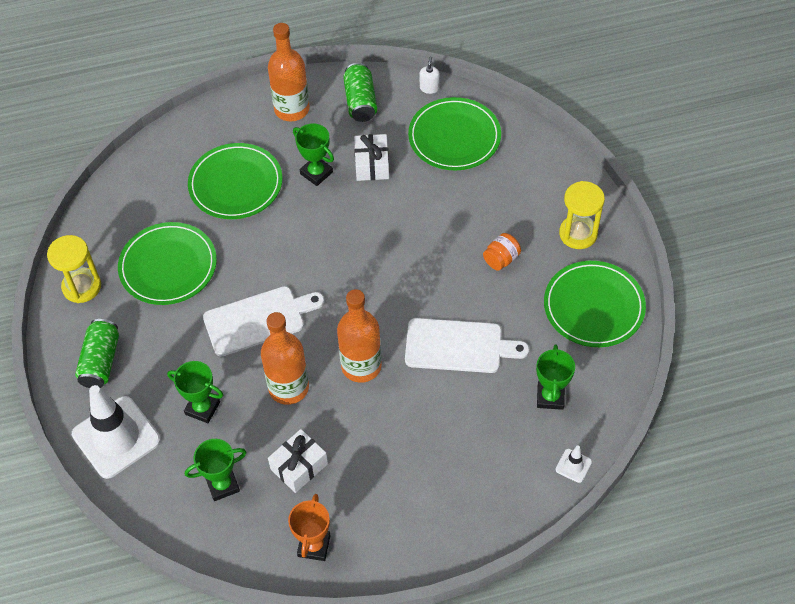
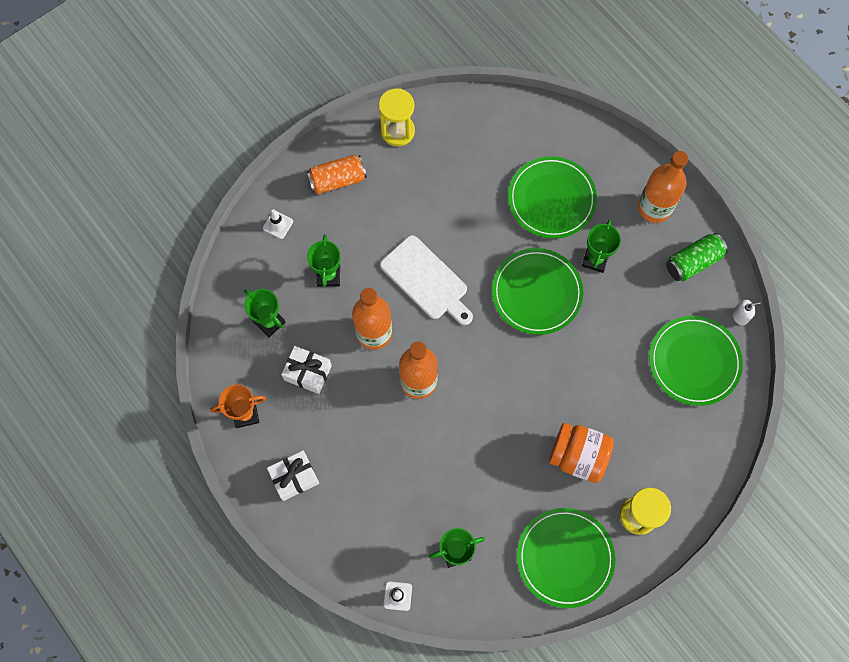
camera: 65 degrees right, 15 degrees up
white traffic cone [72,385,161,479] -> white traffic cone [263,209,293,239], size x0.41
green can [75,319,119,388] -> orange can [306,155,367,194]
green plate [118,222,217,305] -> green plate moved to [492,248,583,335]
white gift [354,134,389,181] -> white gift moved to [267,450,319,501]
white cutting board [405,318,529,373] -> none
orange jar [483,233,521,271] -> orange jar [549,423,614,483], size x1.80

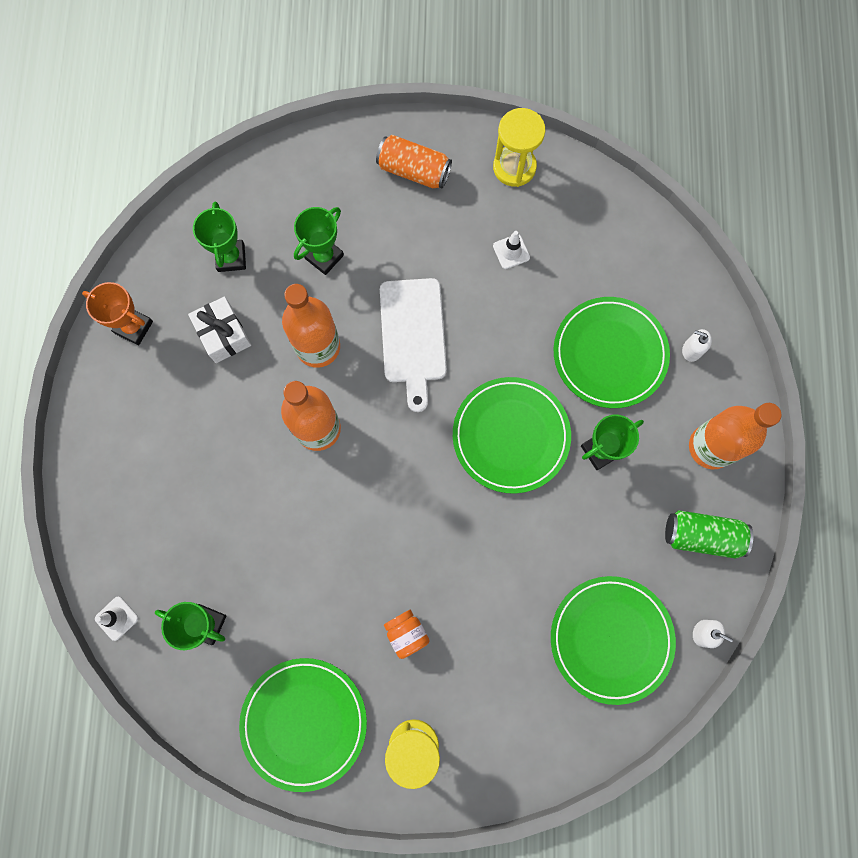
camera: 40 degrees right, 5 degrees up
white traffic cone [263,209,293,239] -> white traffic cone moved to [493,231,530,269]
white gift [267,450,319,501] -> none
orange jar [549,423,614,483] -> orange jar [384,610,430,659], size x0.55
none -> white soap dispenser [682,329,712,362]

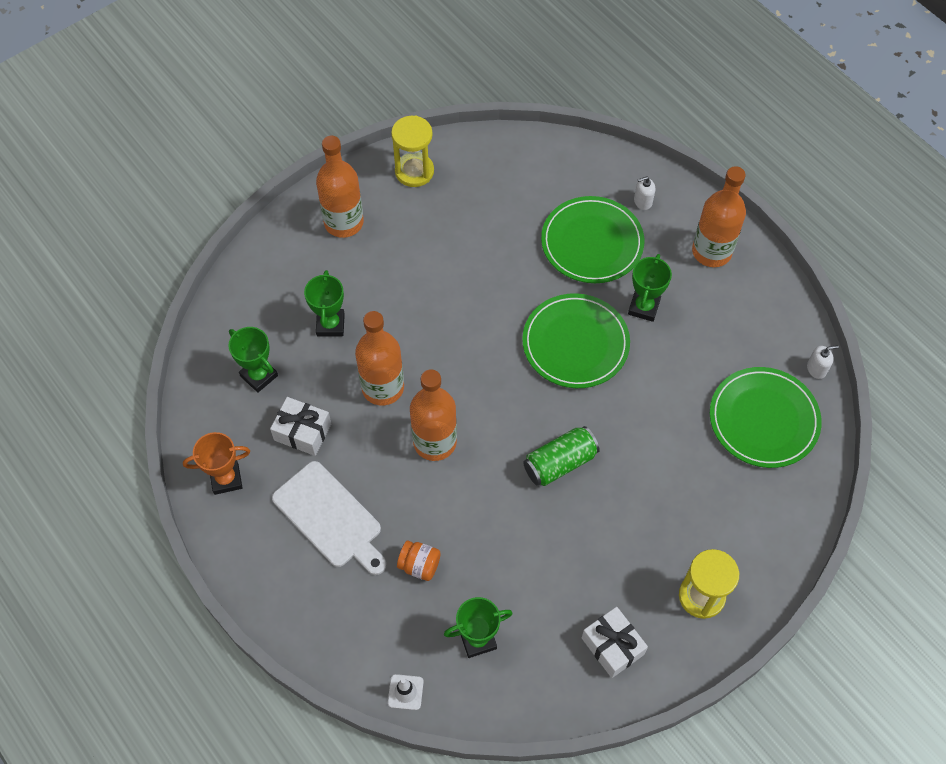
camera: 40 degrees left, 15 degrees down
green plate [239,658,367,792] -> white gift [582,607,648,678]
orange can [376,135,452,189] -> orange bottle [316,135,364,238]
white cutting board [380,278,447,412] -> white cutting board moved to [272,461,387,575]
orange jar [384,610,430,659] -> orange jar moved to [397,541,441,581]
white traffic cone [493,231,530,269] -> none
green can [665,510,753,558] -> green can moved to [523,426,600,486]

